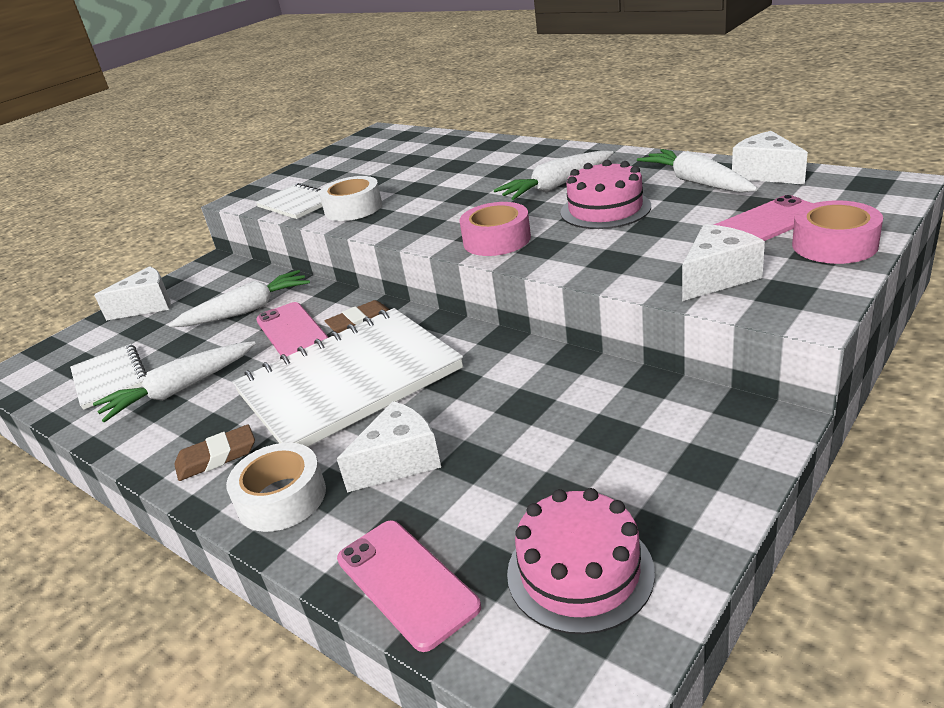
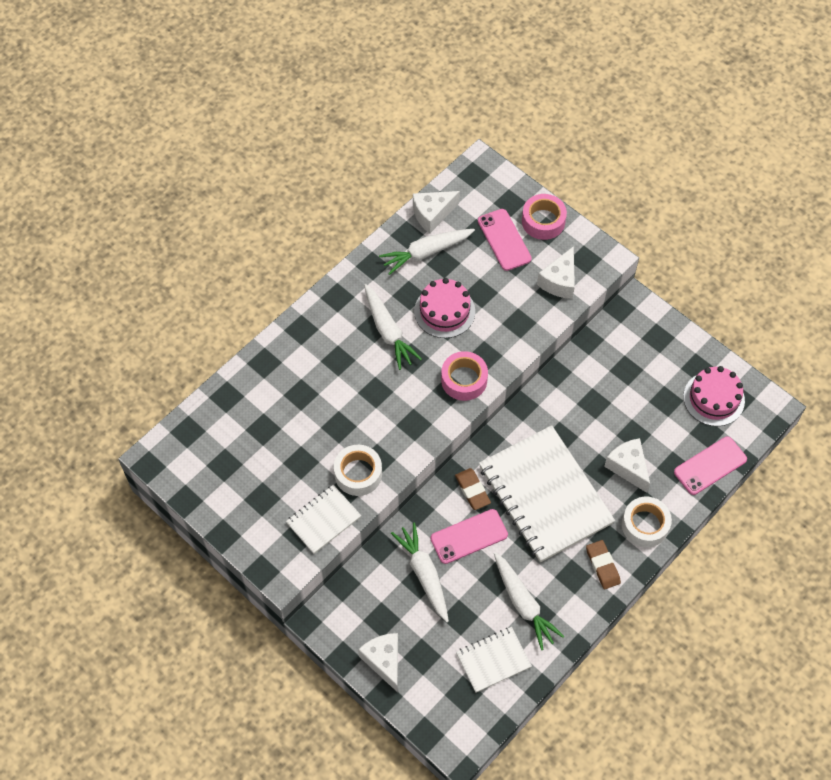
camera: 90 degrees left, 30 degrees up
white cheese [682,224,765,301] -> white cheese turned 120 degrees counterclockwise [537,246,575,299]

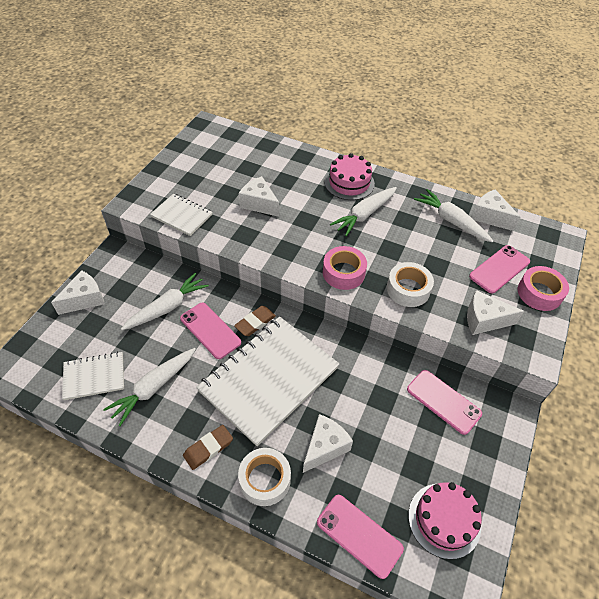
camera: 70 degrees right, 10 degrees down
white tape [334,445,382,496] -> white tape moved to [387,262,434,307]
pink cake [414,278,475,338] -> pink cake moved to [324,153,375,200]
white notebook [456,627,532,693] -> white notebook turned 60 degrees counterclockwise [62,352,124,400]
none -> white cheese [239,176,280,217]
none -> pink phone [407,370,482,435]

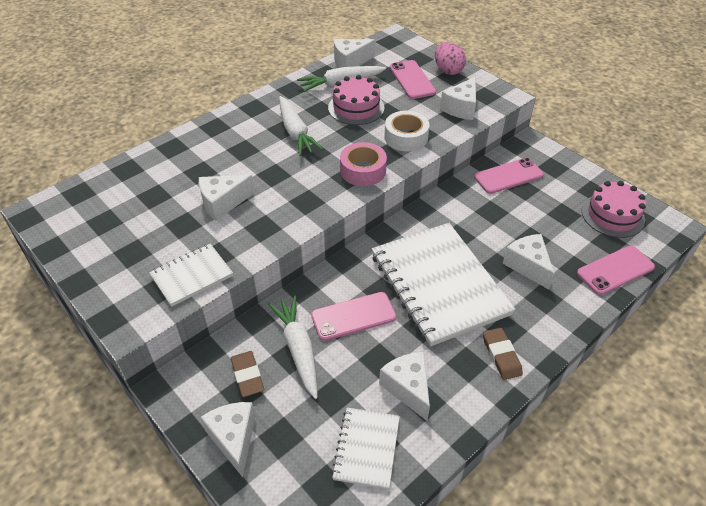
camera: 65 degrees left, 5 degrees down
white carrot [103,348,196,426] -> white cheese [379,352,430,421]
brown eraser [234,306,276,336] -> brown eraser moved to [231,351,264,397]
white tape [238,448,291,506] -> none
pink cake [324,153,375,200] -> pink cake moved to [328,75,385,125]
pink tape [518,266,569,311] -> pink egg [435,42,466,75]

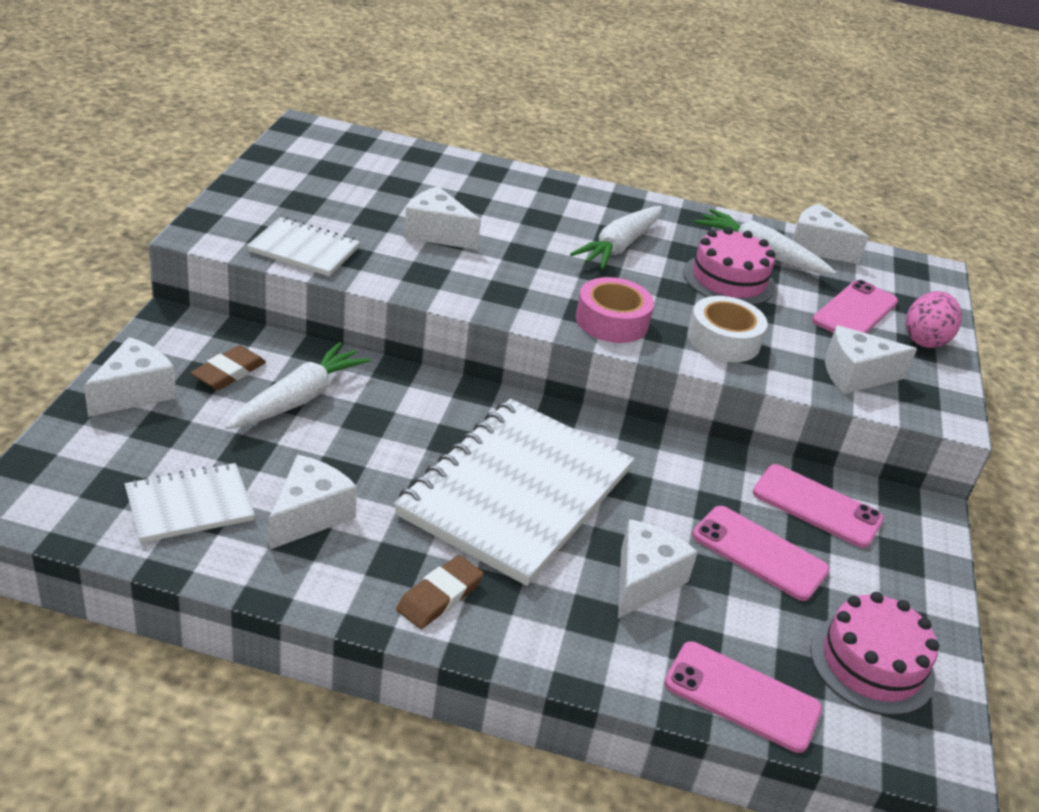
camera: 50 degrees right, 10 degrees down
pink phone [311,292,396,341] -> pink phone moved to [692,506,830,601]

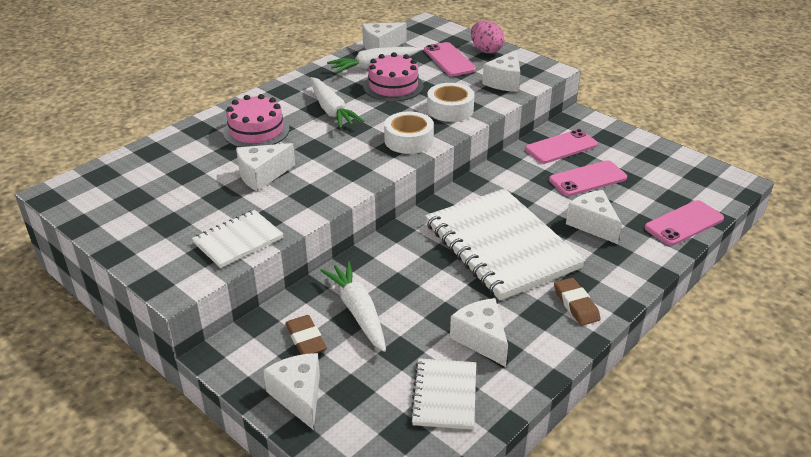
camera: 55 degrees left, 0 degrees up
pink tape [576,277,654,343] -> white tape [384,111,434,154]
pink cake [810,592,939,715] -> pink cake moved to [223,94,290,147]

